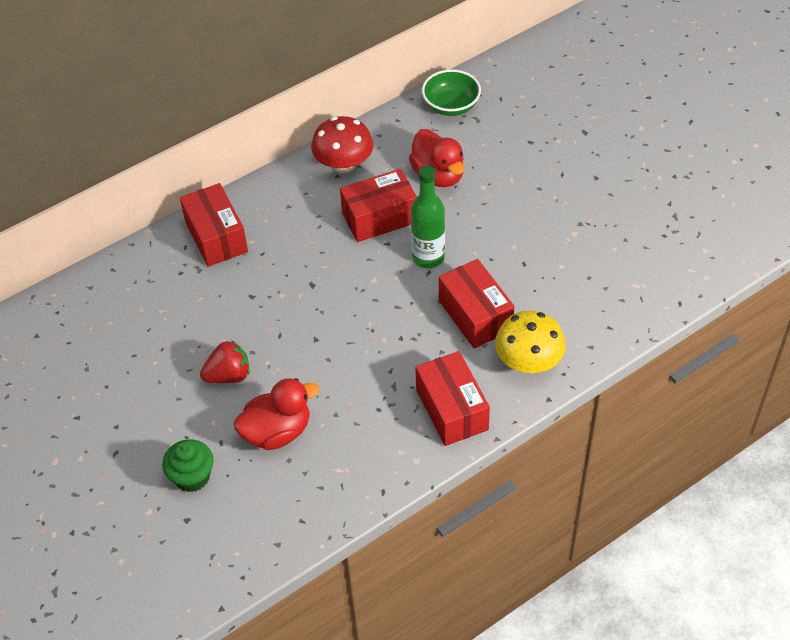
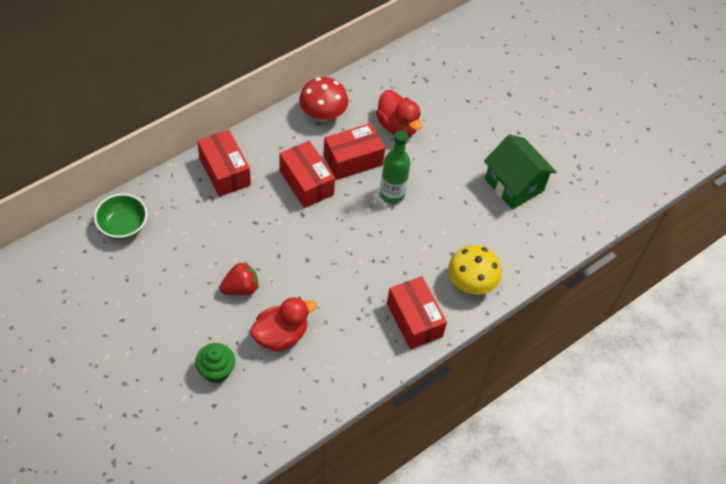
camera: 10 degrees left, 5 degrees up
green bowl [422,69,481,116] -> green bowl moved to [94,194,148,239]
red box [439,259,514,348] -> red box moved to [279,141,335,208]
none -> green house [484,134,557,210]

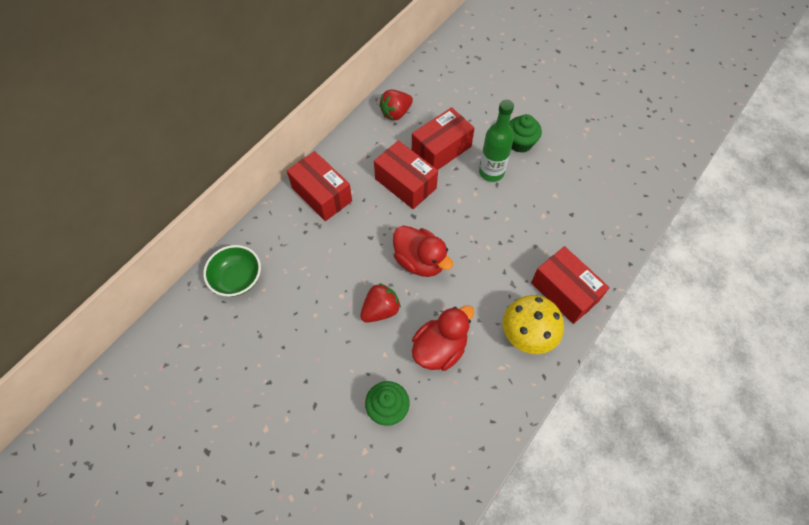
camera: 10 degrees left, 5 degrees up
red mushroom [299,77,348,121] -> red strawberry [379,89,413,121]
red duck [376,90,422,137] -> red duck moved to [393,226,453,277]
yellow mushroom [448,245,502,295] -> yellow mushroom moved to [503,295,564,354]
green house [484,134,557,210] -> none
none -> green cupcake [509,114,542,153]

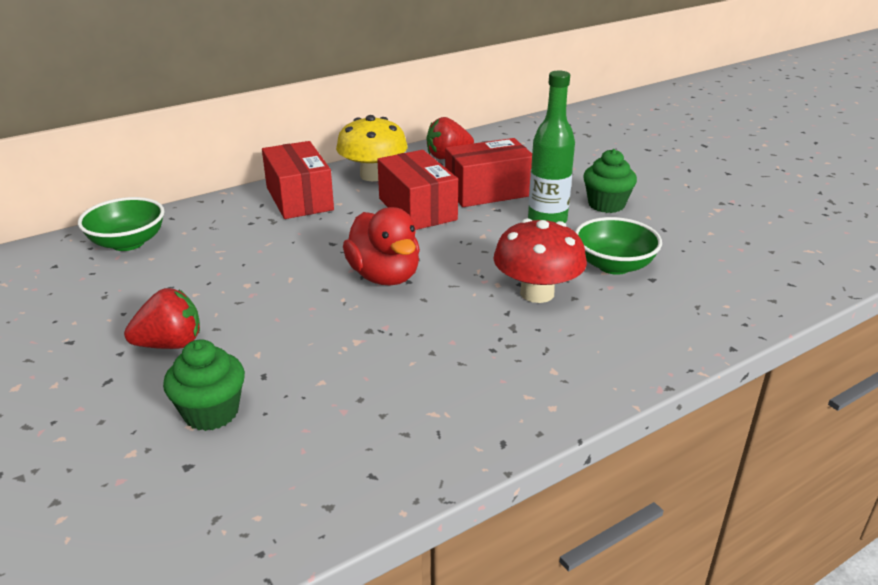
camera: 20 degrees right, 30 degrees down
red strawberry [360,283,401,323] -> red strawberry moved to [124,288,200,349]
red duck [412,305,474,371] -> none
yellow mushroom [503,295,564,354] -> yellow mushroom moved to [336,115,408,181]
red box [531,246,610,324] -> none
none -> red mushroom [494,218,587,303]
none -> green bowl [575,217,662,275]

